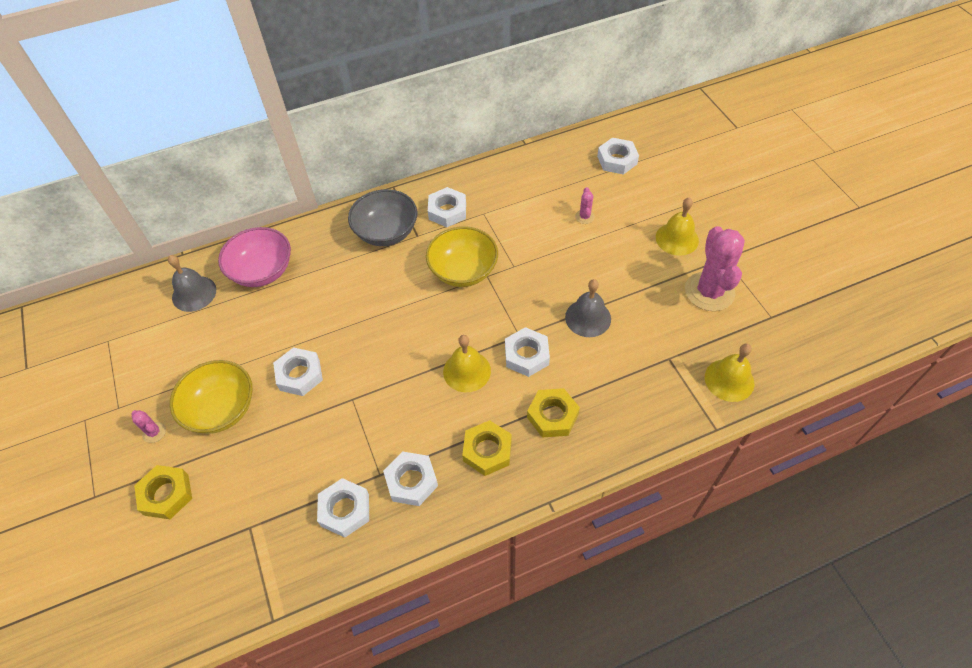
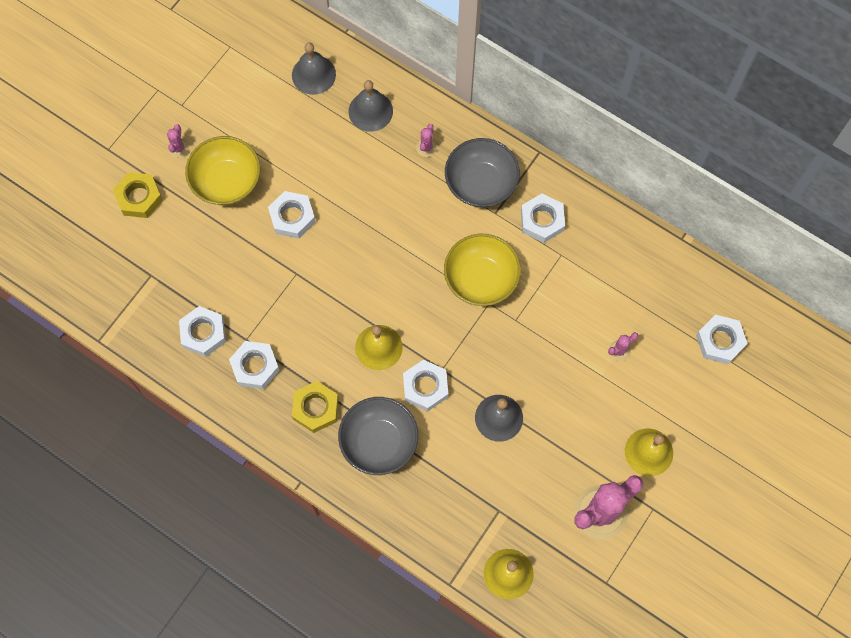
camera: 55 degrees right, 15 degrees up
pink bowl [218,227,291,287] -> grey bell [348,80,393,132]
yellow nut [527,388,580,437] -> grey bowl [338,397,418,475]
none -> pink cactus [416,124,437,157]

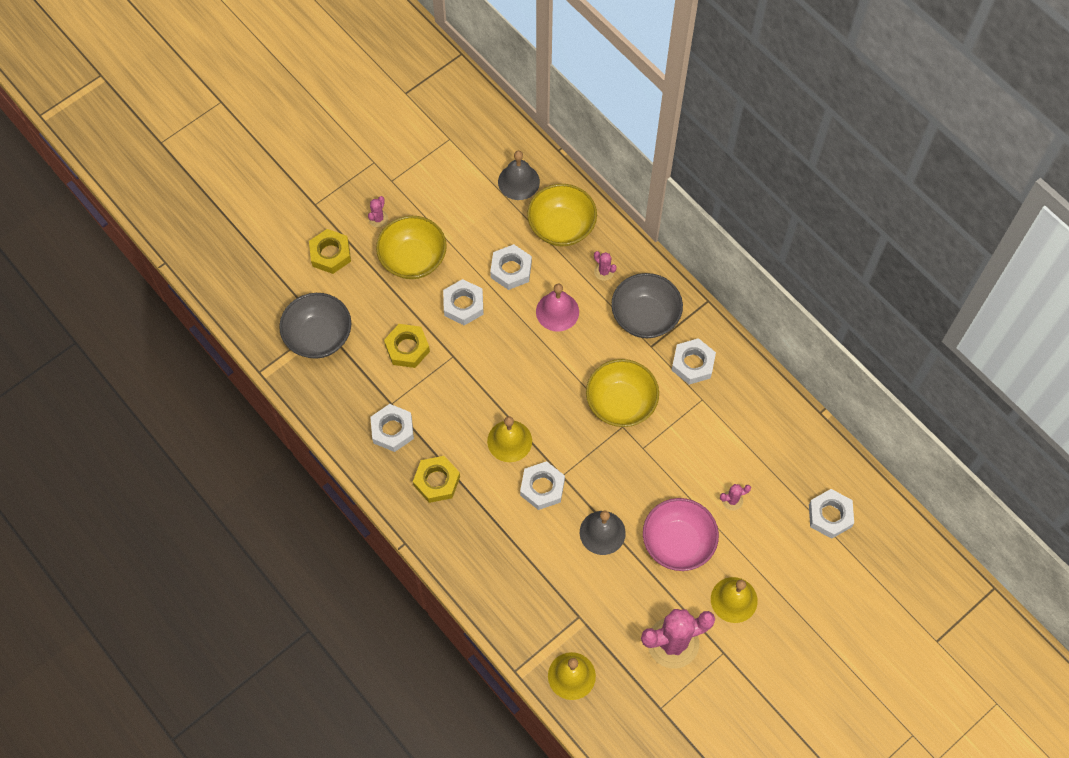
camera: 15 degrees right, 5 degrees down
white nut [179,306,226,357] -> white nut moved to [490,244,532,290]
grey bowl [338,397,418,475] -> grey bowl moved to [279,293,351,359]
grey bell [348,80,393,132] -> yellow bowl [527,184,597,246]
pink cactus [416,124,437,157] -> pink cactus turned 75 degrees counterclockwise [594,251,617,281]
none -> yellow nut [384,324,430,368]
none -> pink bell [536,284,579,332]
none -> pink bowl [643,498,719,571]

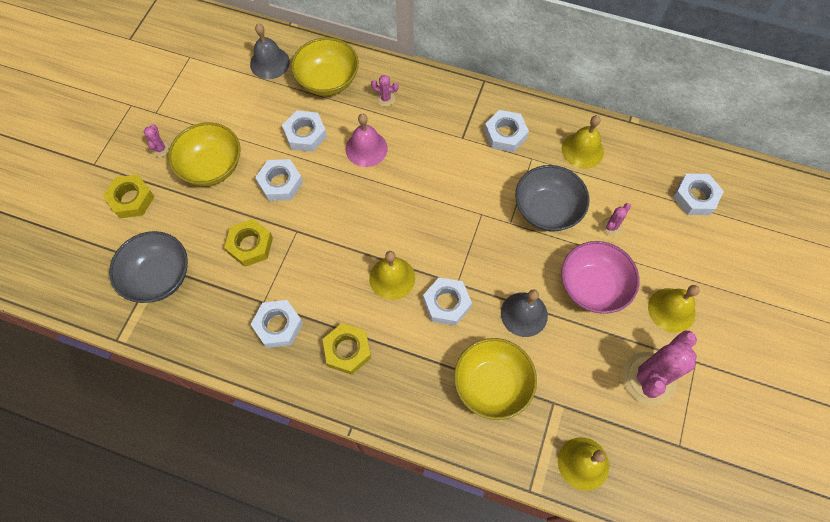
camera: 30 degrees left, 0 degrees up
yellow bowl [586,359,659,427] -> yellow bowl moved to [454,338,537,420]
grey bowl [611,273,683,338] -> grey bowl moved to [515,165,590,232]
none -> yellow bell [562,115,604,169]

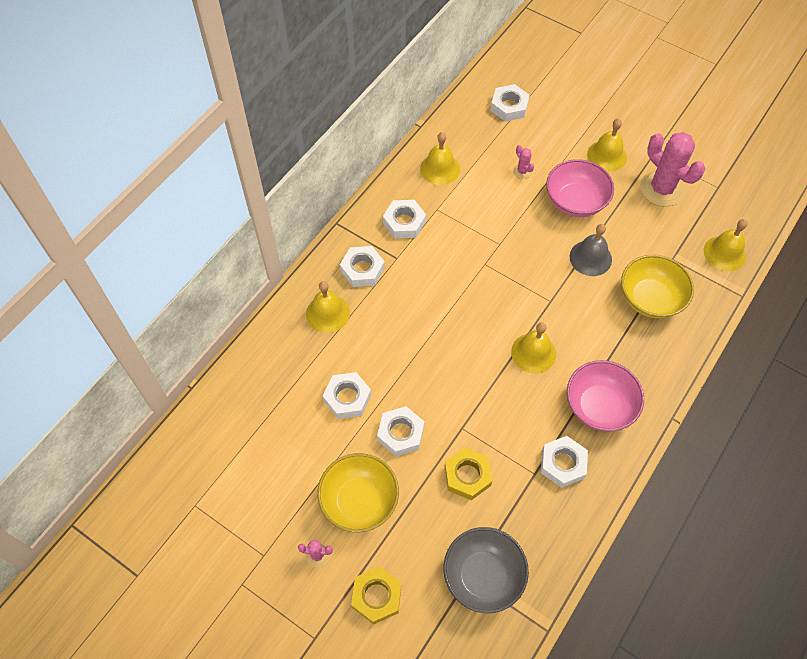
camera: 75 degrees left, 5 degrees down
grey bell [250,24,290,79] -> none
yellow bowl [291,38,359,96] -> none
yellow nut [323,323,371,375] -> pink bowl [567,360,644,431]
pink bell [345,114,388,167] -> none
pink cactus [371,75,399,106] -> yellow bell [306,281,350,333]
white nut [423,277,472,326] -> white nut moved to [340,246,385,287]
grey bowl [515,165,590,232] -> none

